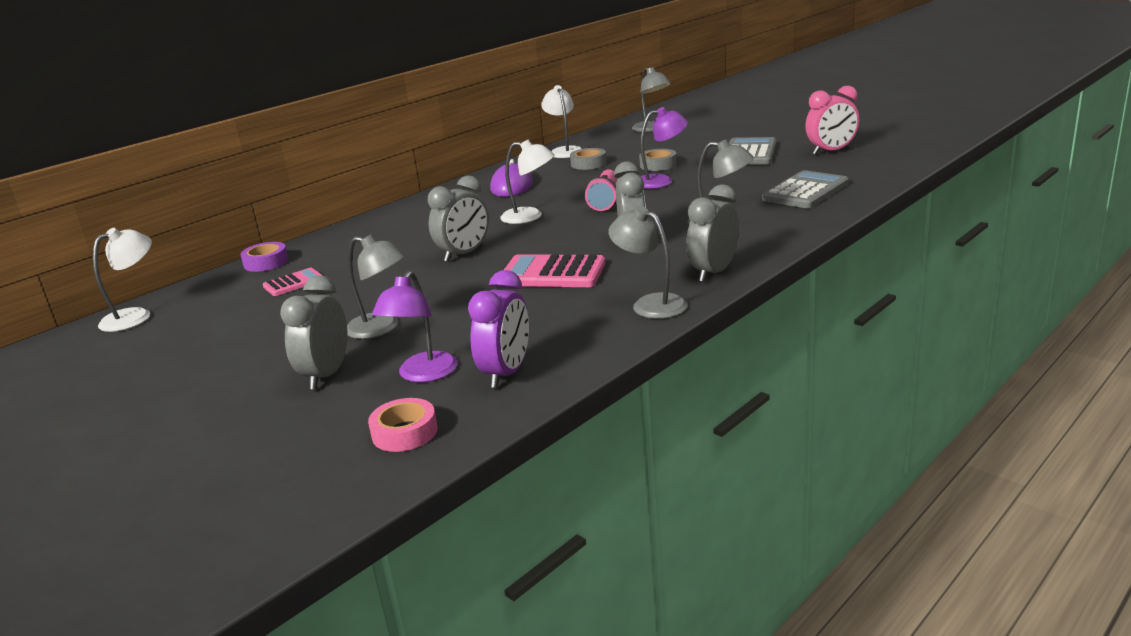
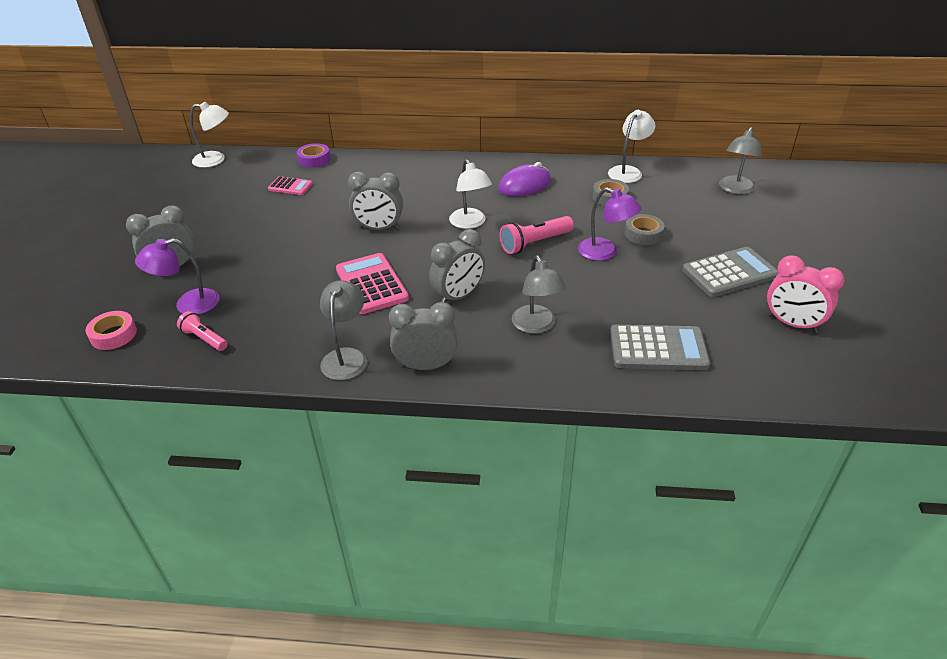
camera: 50 degrees right, 15 degrees up
grey lamp [347,235,406,339] -> none
purple clock [468,270,529,388] -> pink flashlight [177,311,227,351]

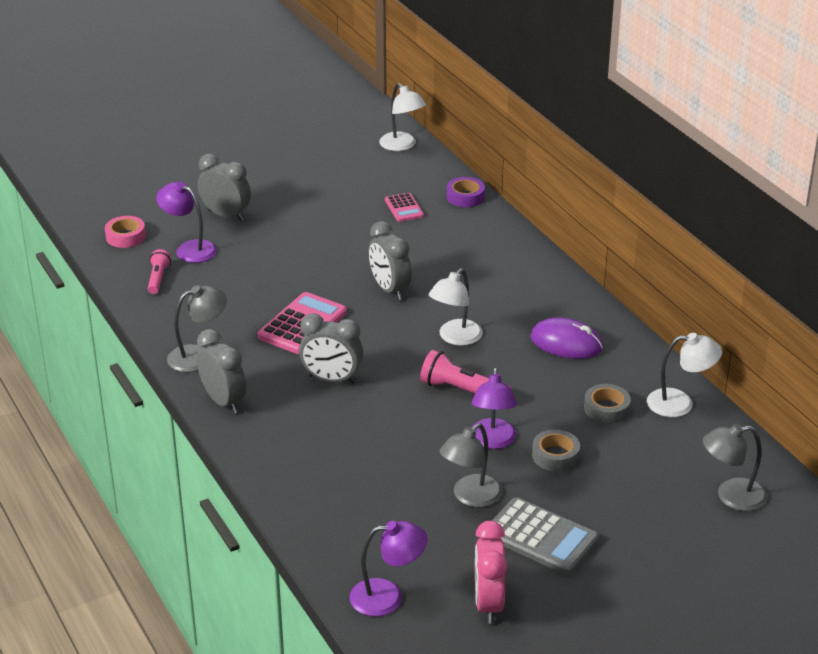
camera: 55 degrees right, 5 degrees down
grey lamp [512,255,566,334] -> grey lamp moved to [439,423,502,507]
grey calculator [610,325,710,370] -> none
none -> purple lamp [350,521,428,616]

